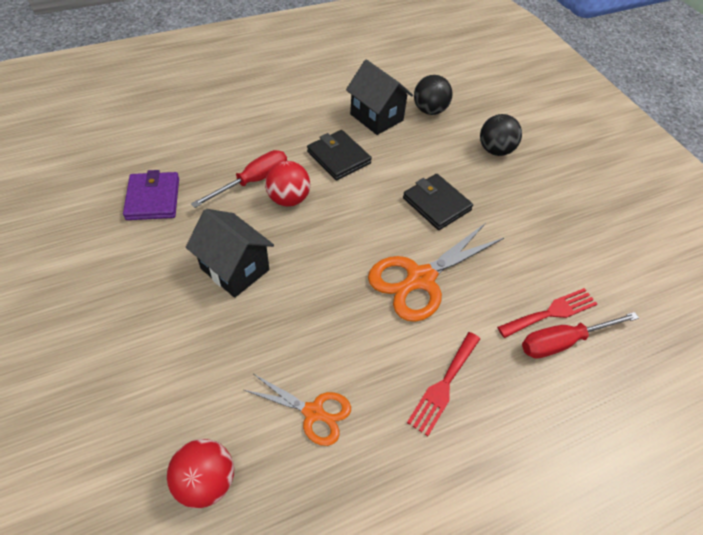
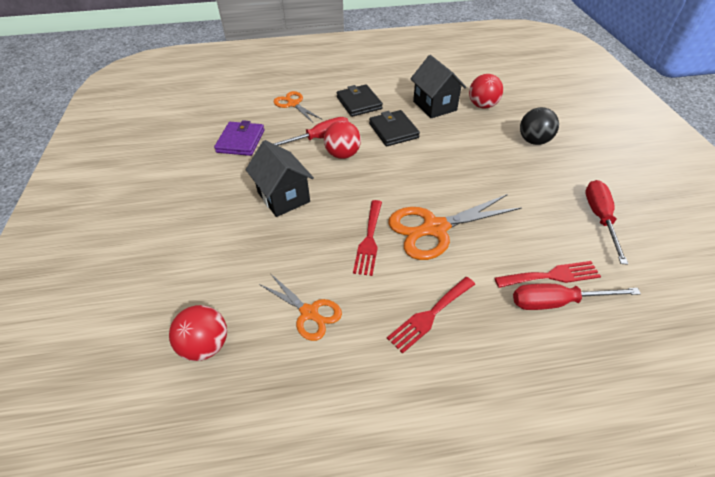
camera: 20 degrees right, 5 degrees down
black wallet [403,174,473,230] -> black wallet moved to [336,84,383,117]
black ball [414,75,452,115] -> red ball [469,74,503,109]
none -> orange scissors [273,91,321,123]
none -> red fork [353,200,382,276]
none -> red screwdriver [585,180,628,265]

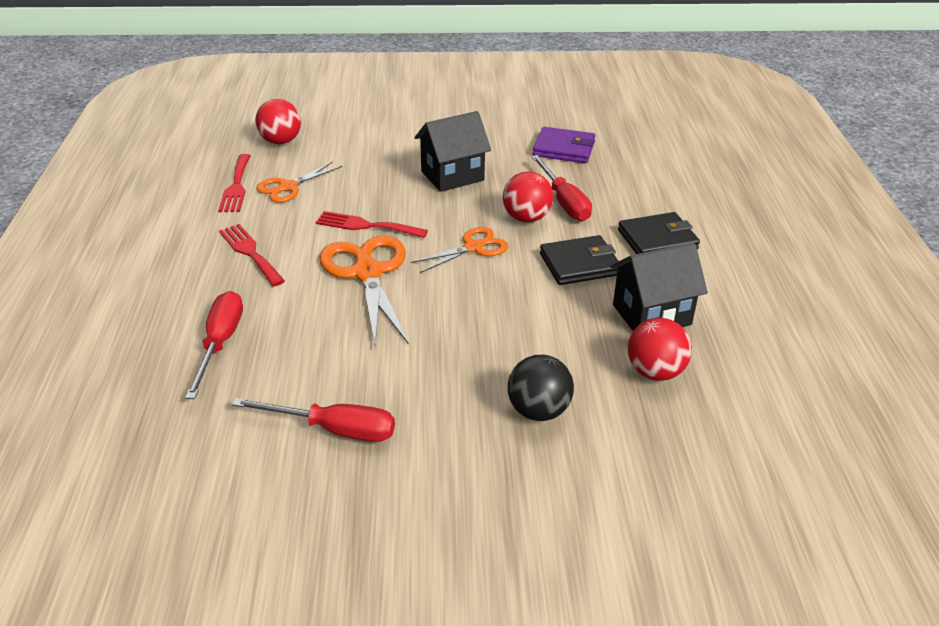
camera: 95 degrees right, 10 degrees down
orange scissors [273,91,321,123] -> orange scissors moved to [411,227,508,273]
red fork [495,261,601,288] -> red fork moved to [218,154,251,212]

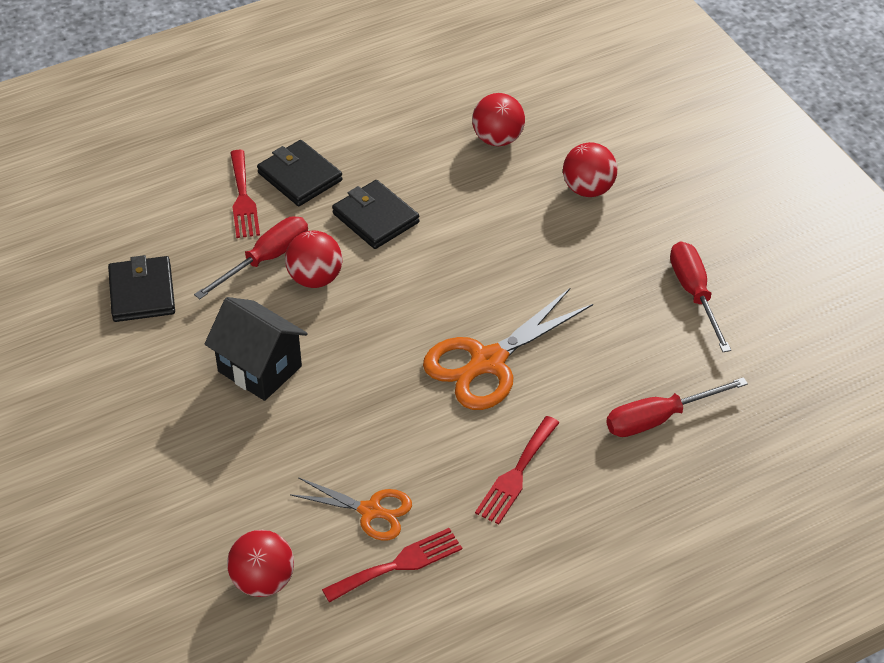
camera: 115 degrees left, 10 degrees up
red fork [316,211,428,238] -> red fork moved to [230,150,260,238]
orange scissors [411,227,508,273] -> none
black ball [508,355,574,421] -> red ball [563,142,617,197]
purple wallet [533,127,596,163] -> black wallet [108,255,175,322]
black house [610,243,708,331] -> none

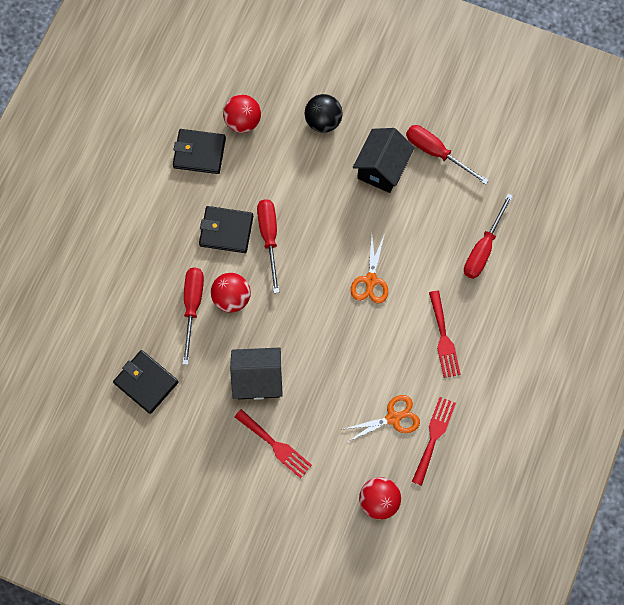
camera: 40 degrees left, 25 degrees up
red fork [230,150,260,238] -> red fork moved to [235,409,312,478]
black wallet [257,140,343,206] -> black wallet moved to [173,129,226,174]
orange scissors [423,287,593,410] -> orange scissors [351,236,388,304], size x0.60
red ball [563,142,617,197] -> black ball [305,94,342,133]
none -> red screwdriver [257,199,280,293]
none -> black house [353,128,415,193]

